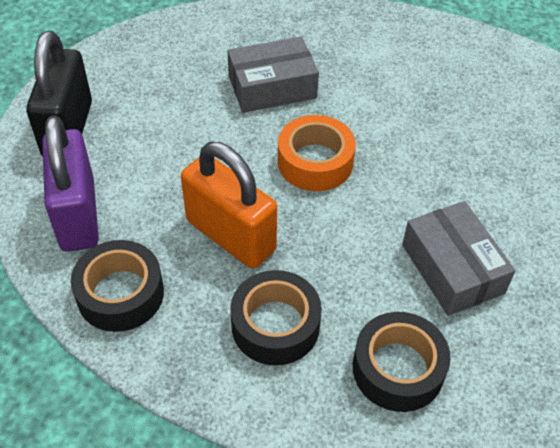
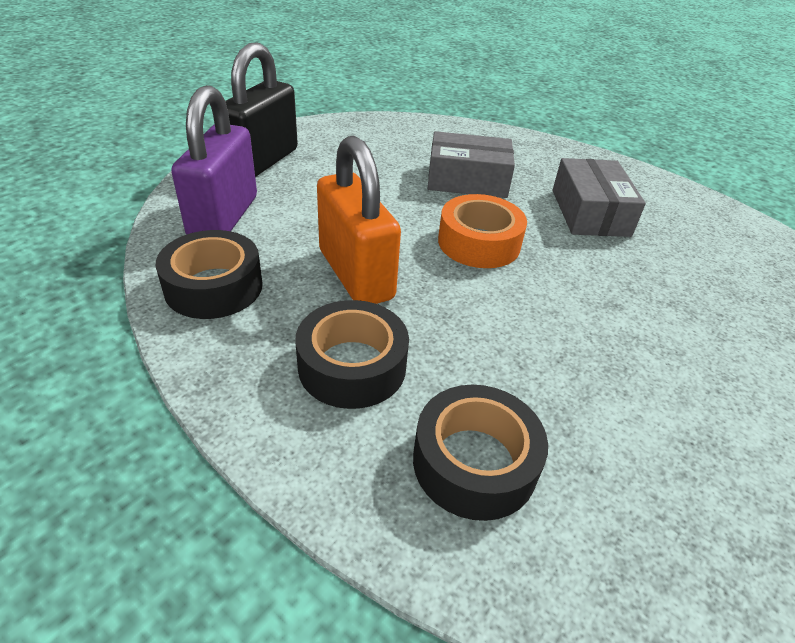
camera: 20 degrees right, 10 degrees down
grey box [402,201,516,316] -> grey box moved to [553,158,646,237]

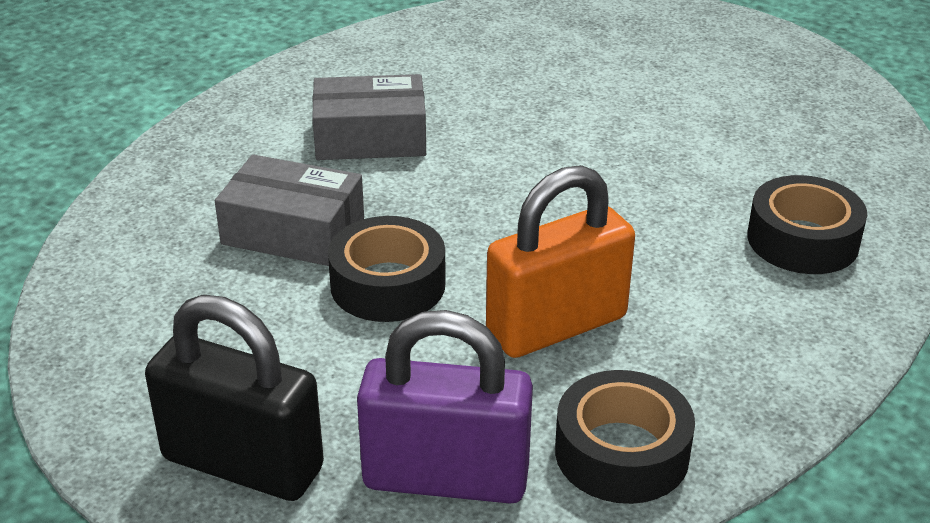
camera: 90 degrees left, 5 degrees down
black tape [295,300,409,409] -> black tape moved to [328,216,446,322]
grey box [427,131,515,198] -> grey box turned 75 degrees counterclockwise [215,154,364,266]
orange tape [438,194,527,268] -> none

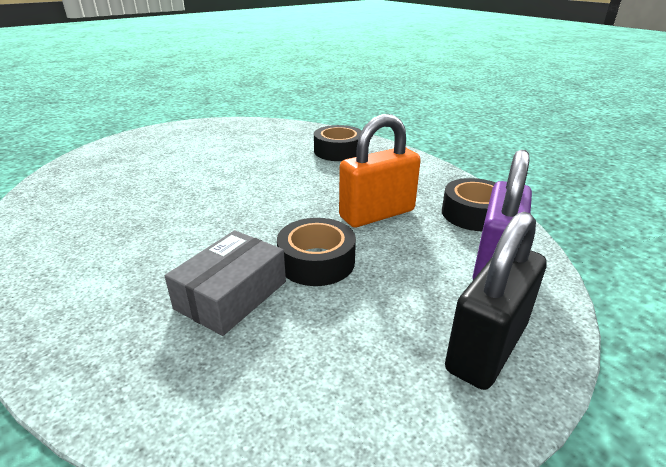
camera: 75 degrees left, 5 degrees down
grey box [312,74,426,160] -> none
orange padlock [486,165,635,358] -> orange padlock turned 75 degrees clockwise [339,114,421,227]

